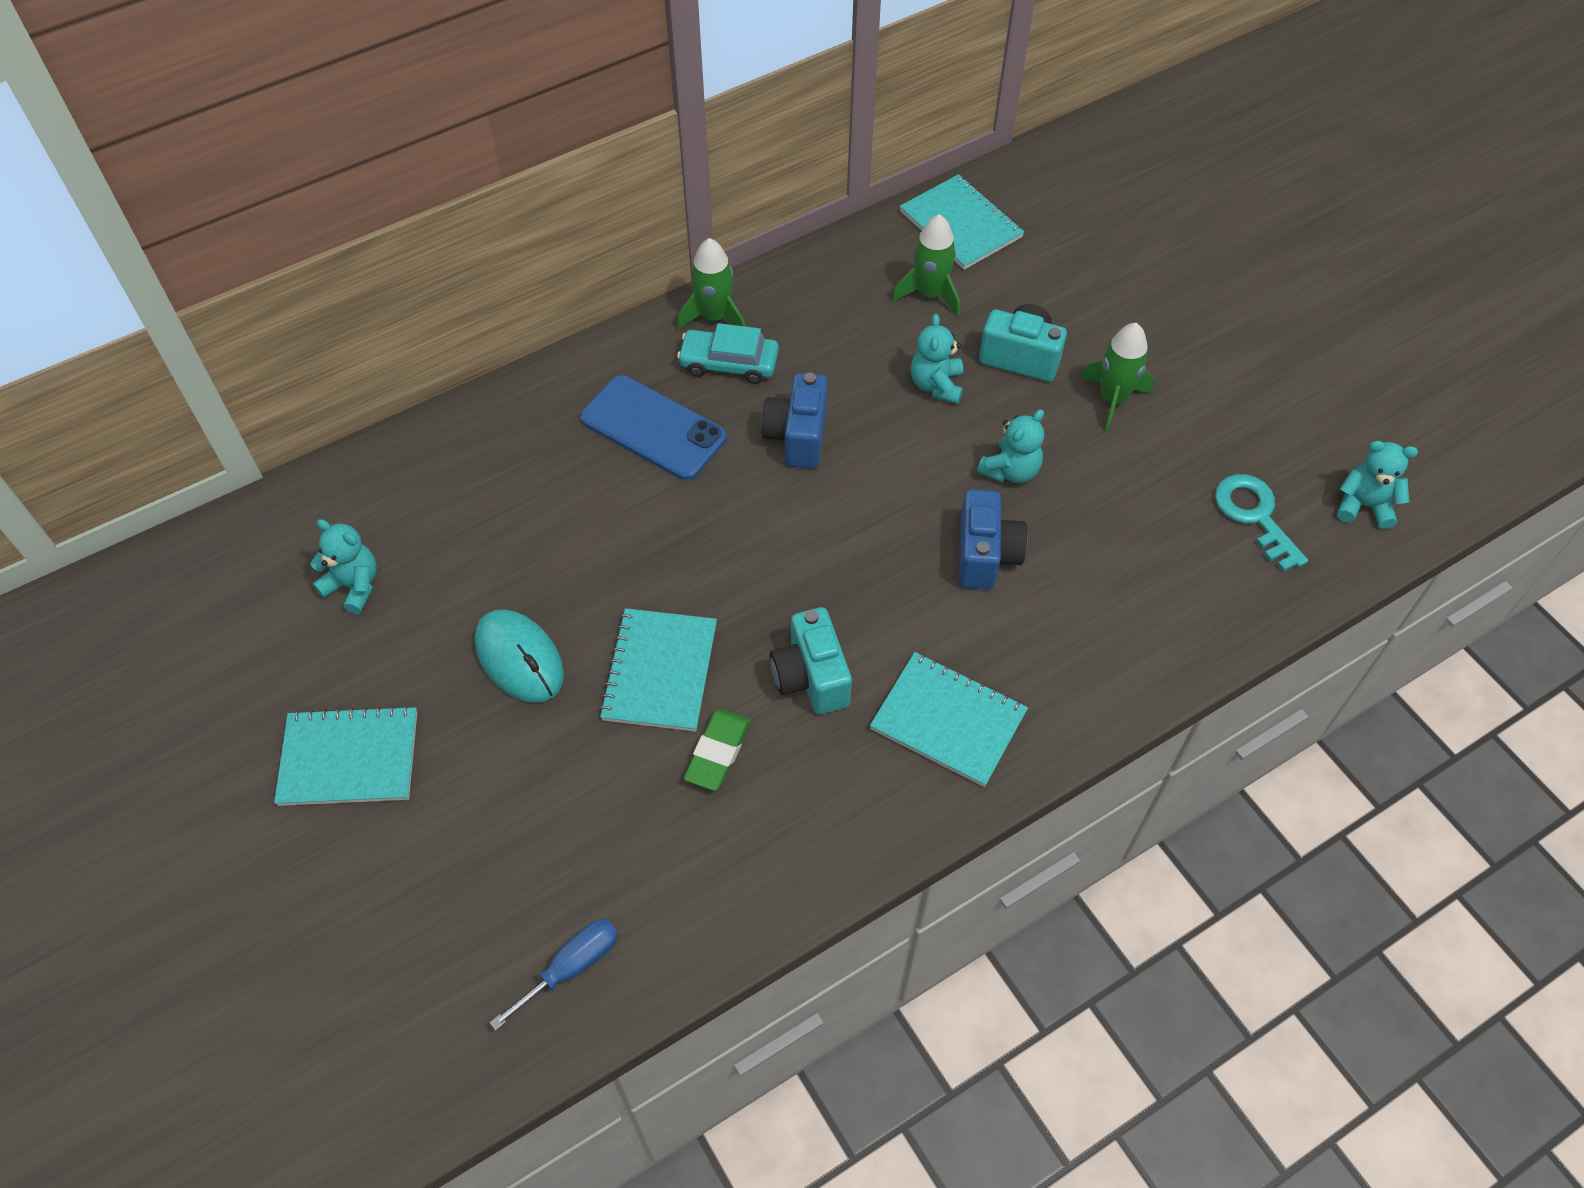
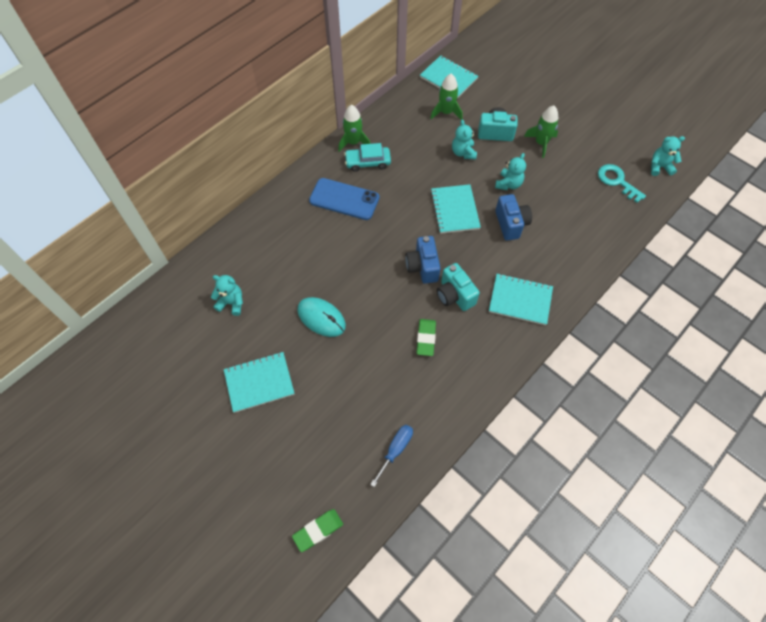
camera: 15 degrees left, 5 degrees up
turquoise notebook [599,608,717,732] -> turquoise notebook moved to [430,184,481,234]
blue camera [761,373,828,469] -> blue camera moved to [406,236,441,284]
none -> green eraser [292,509,343,552]

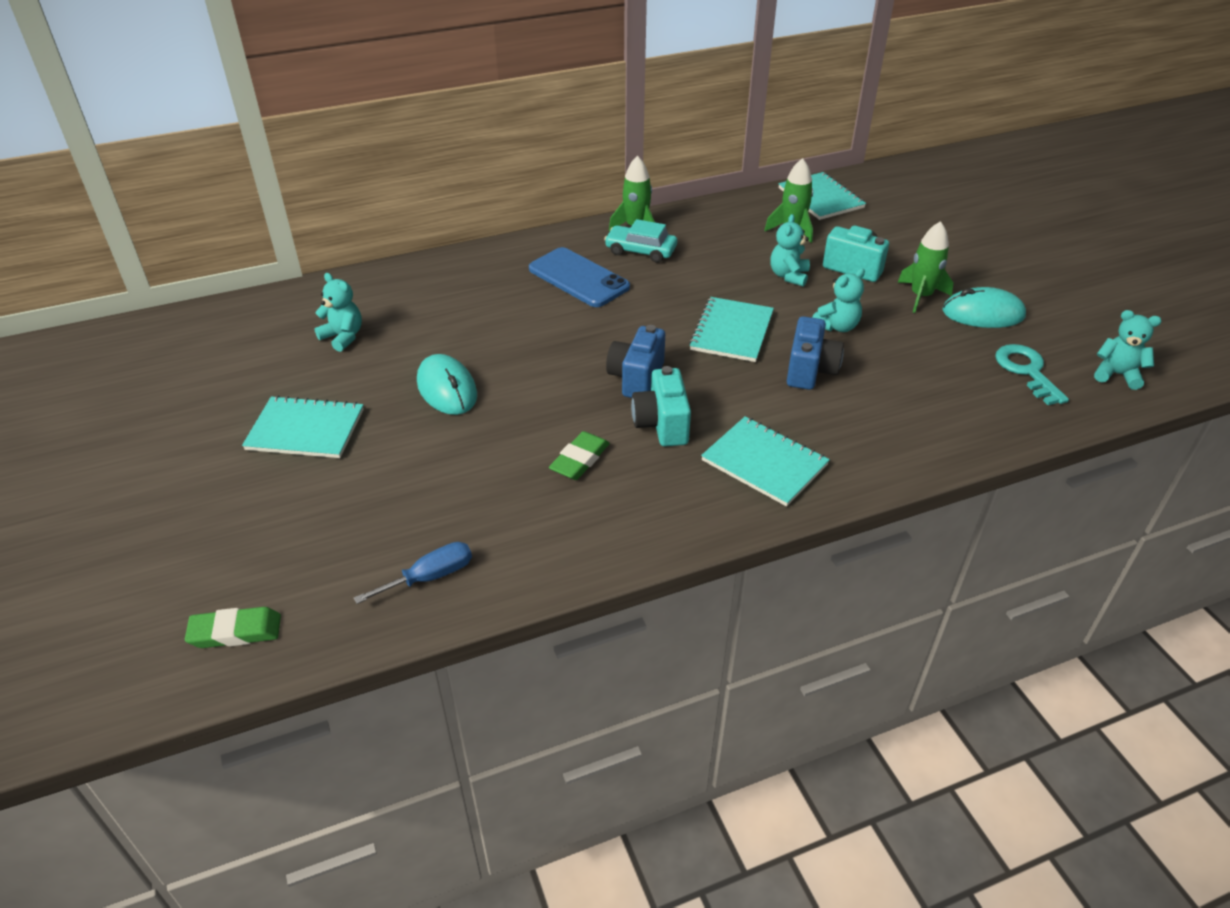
camera: 25 degrees right, 20 degrees down
none -> turquoise mouse [942,287,1026,328]

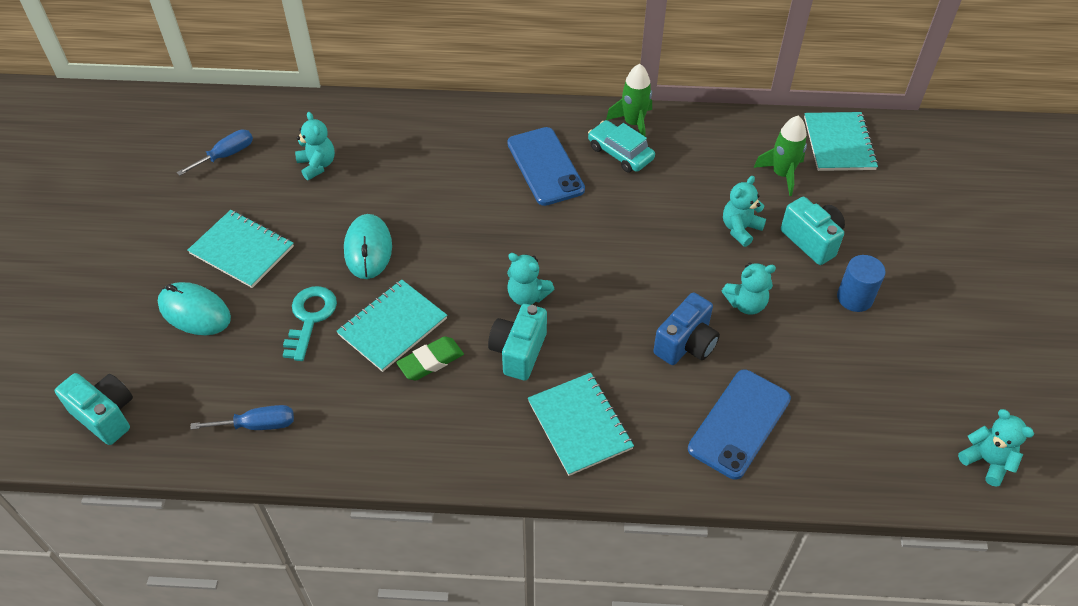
camera: 25 degrees right, 10 degrees up
green eraser [185,607,281,648] -> turquoise camera [55,373,133,445]
blue camera [606,325,665,398] -> turquoise teddy bear [507,253,554,305]
turquoise notebook [689,297,774,362] -> turquoise notebook moved to [336,279,447,372]
green rocket [898,221,953,313] -> blue cylinder [837,255,886,312]
turquoise mouse [942,287,1026,328] -> turquoise mouse moved to [158,282,231,335]
turquoise key [995,344,1069,405] -> turquoise key moved to [283,286,337,361]
none -> blue screwdriver [176,129,253,176]
none -> blue phone [688,370,791,479]

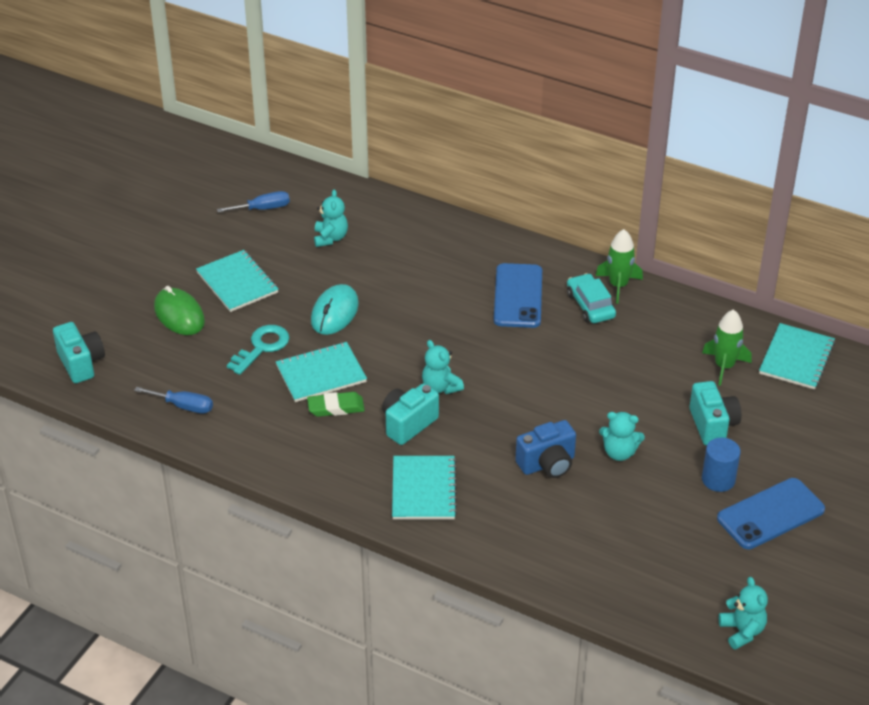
camera: 25 degrees right, 10 degrees down
turquoise mouse [158,282,231,335] -> green mouse [154,286,205,335]
blue phone [688,370,791,479] -> blue phone moved to [717,478,825,549]
turquoise teddy bear [723,176,766,247] -> none

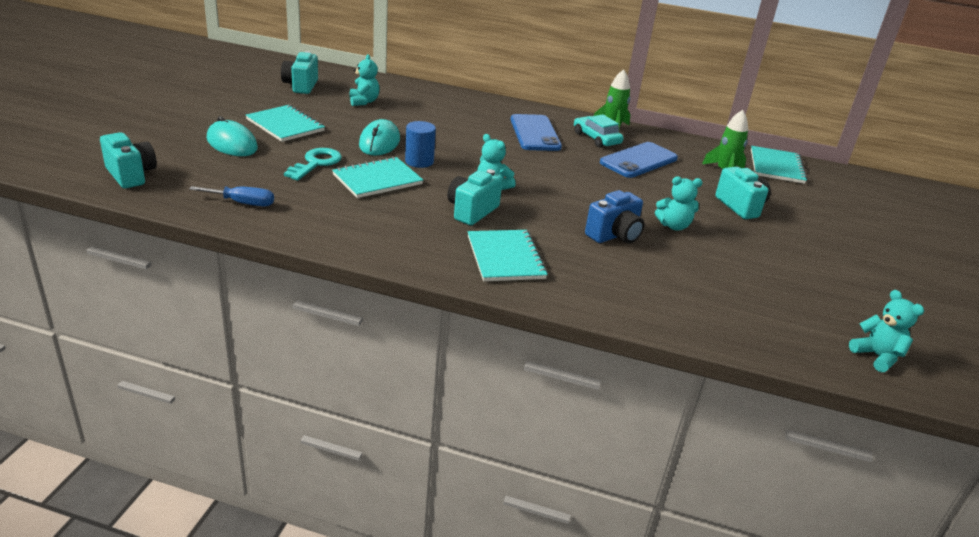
camera: 15 degrees left, 10 degrees down
green mouse [154,286,205,335] -> turquoise mouse [207,116,258,156]
blue screwdriver [217,191,290,213] -> turquoise camera [281,51,318,94]
green eraser [307,392,365,417] -> none
blue cylinder [702,438,741,492] -> blue cylinder moved to [405,121,436,168]
blue phone [717,478,825,549] -> blue phone moved to [600,142,678,178]

